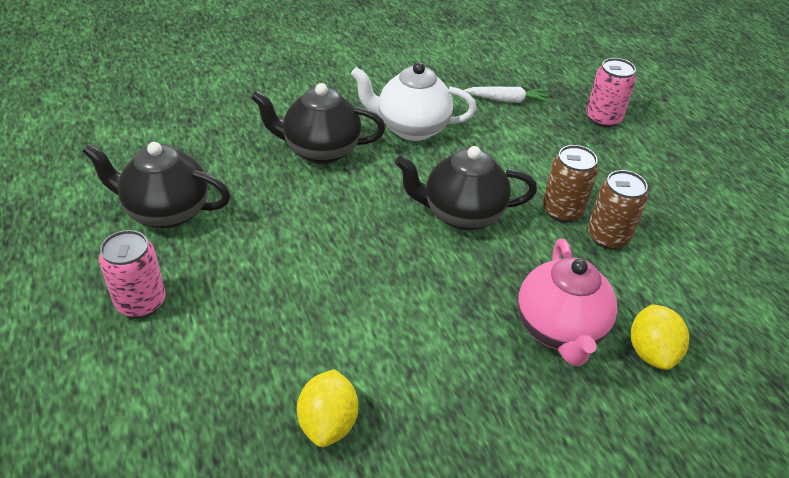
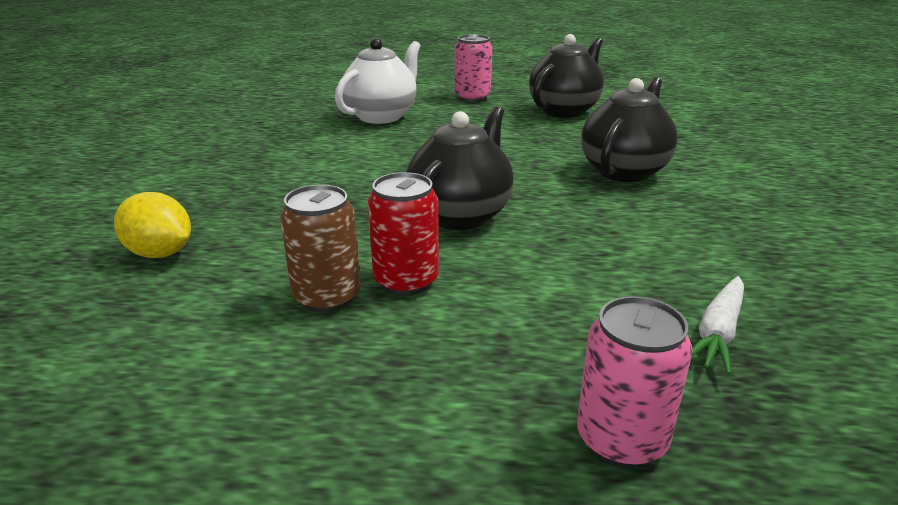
camera: 120 degrees right, 15 degrees down
yellow lemon [297,369,358,447] -> none
white teapot [351,62,476,141] -> white teapot moved to [335,38,421,124]
pink teapot [518,239,617,366] -> none
brown can [543,145,598,223] -> red can [368,172,439,296]

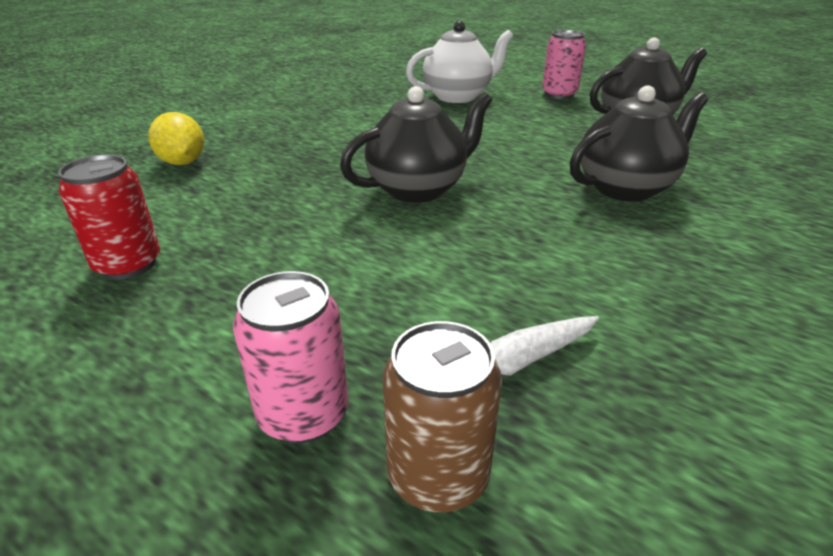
camera: 30 degrees right, 5 degrees up
brown can [280,184,360,313] -> brown can moved to [383,321,502,512]
red can [368,172,439,296] -> red can moved to [58,155,160,280]

